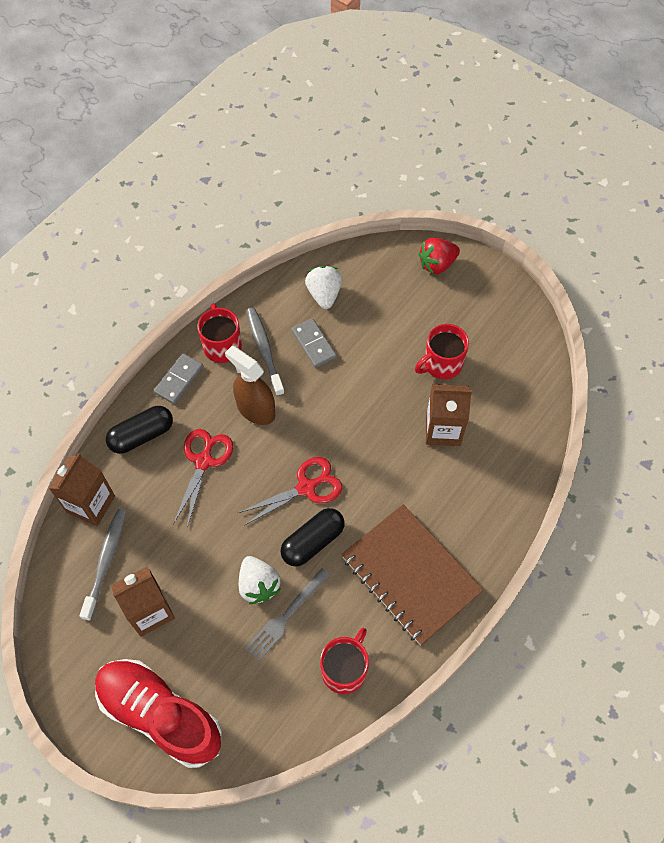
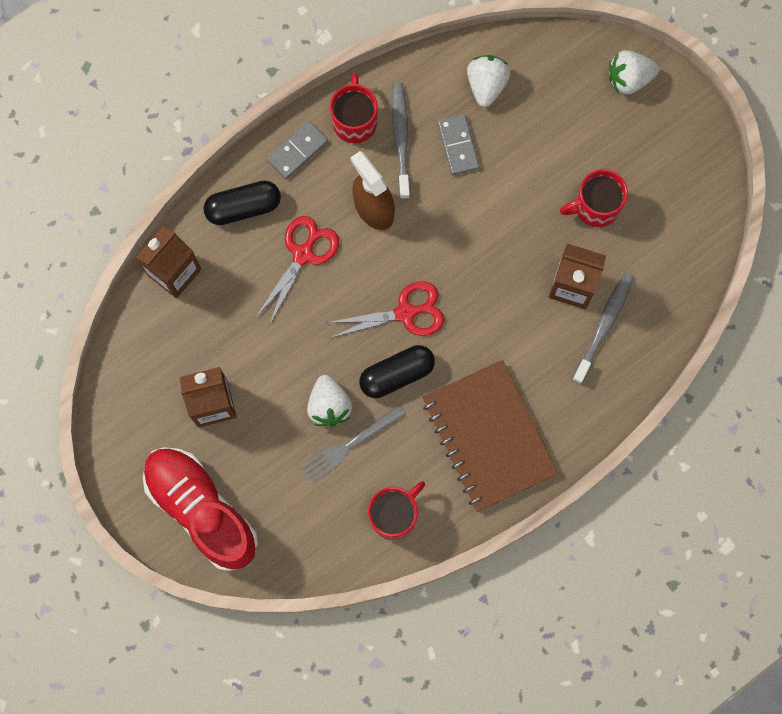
camera: 15 degrees right, 15 degrees up
grey toothbrush [80,509,126,621] -> grey toothbrush moved to [572,272,634,384]
red strawberry [418,238,460,274] -> white strawberry [609,50,659,95]

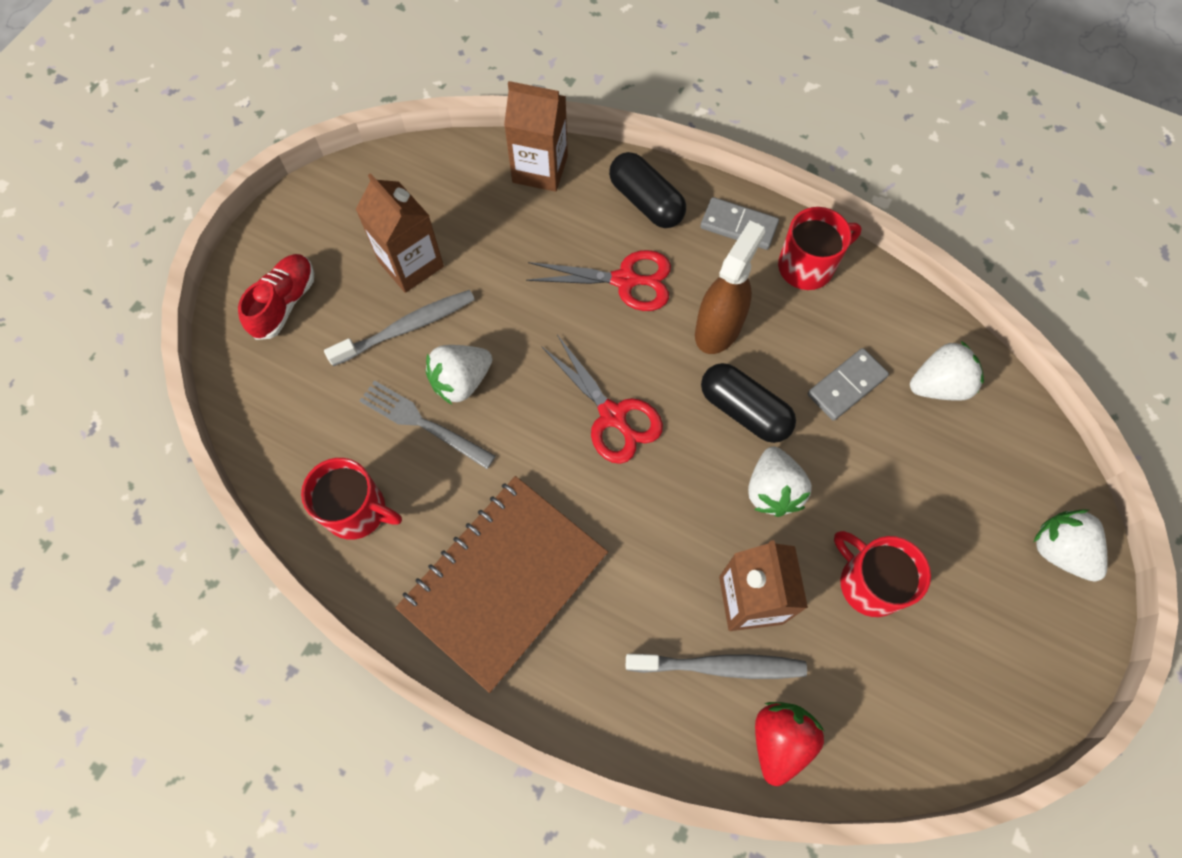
camera: 65 degrees right, 10 degrees down
red shoe [143,447,258,571] -> red shoe [238,254,314,340], size x0.54
black capsule [359,345,435,398] -> black capsule moved to [701,363,796,443]
grey toothbrush [391,82,410,199] -> grey toothbrush moved to [324,290,475,366]
none -> white strawberry [748,446,812,517]
none -> red strawberry [755,702,824,786]

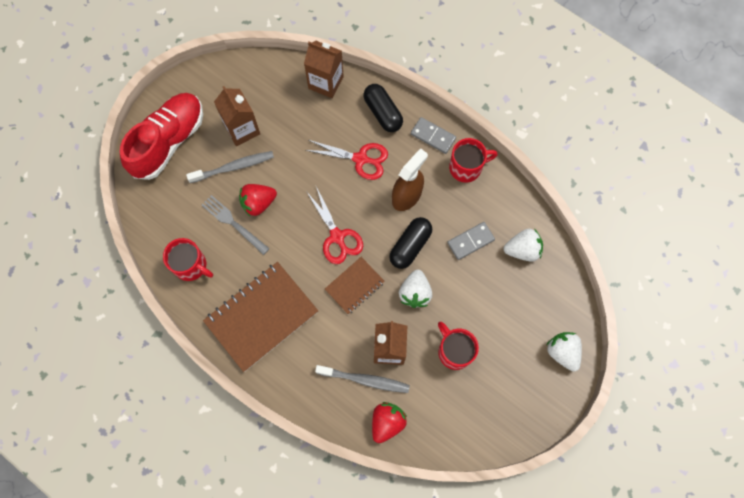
camera: 10 degrees right, 5 degrees up
red shoe [238,254,314,340] -> red shoe [120,93,203,180], size x1.84
white strawberry [425,345,492,404] -> red strawberry [239,184,277,216]
black capsule [701,363,796,443] -> black capsule turned 75 degrees clockwise [389,217,432,269]
none -> brown notebook [325,257,385,314]

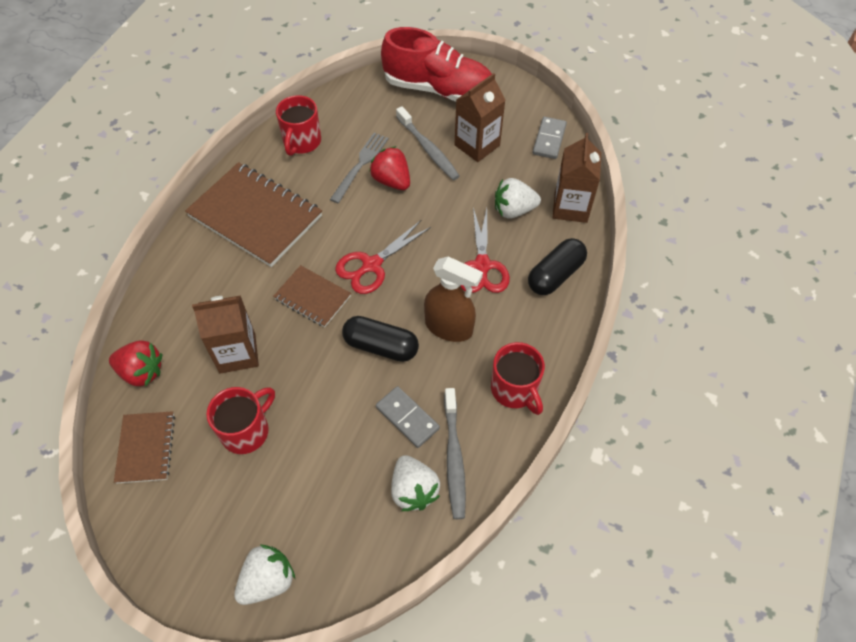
camera: 75 degrees right, 15 degrees down
grey toothbrush [315,365,410,393] -> grey toothbrush moved to [444,388,466,519]
white strawberry [399,269,432,308] -> white strawberry moved to [495,178,541,219]
grey domino [411,117,456,154] -> grey domino moved to [533,117,567,159]
none -> brown notebook [114,411,175,484]

